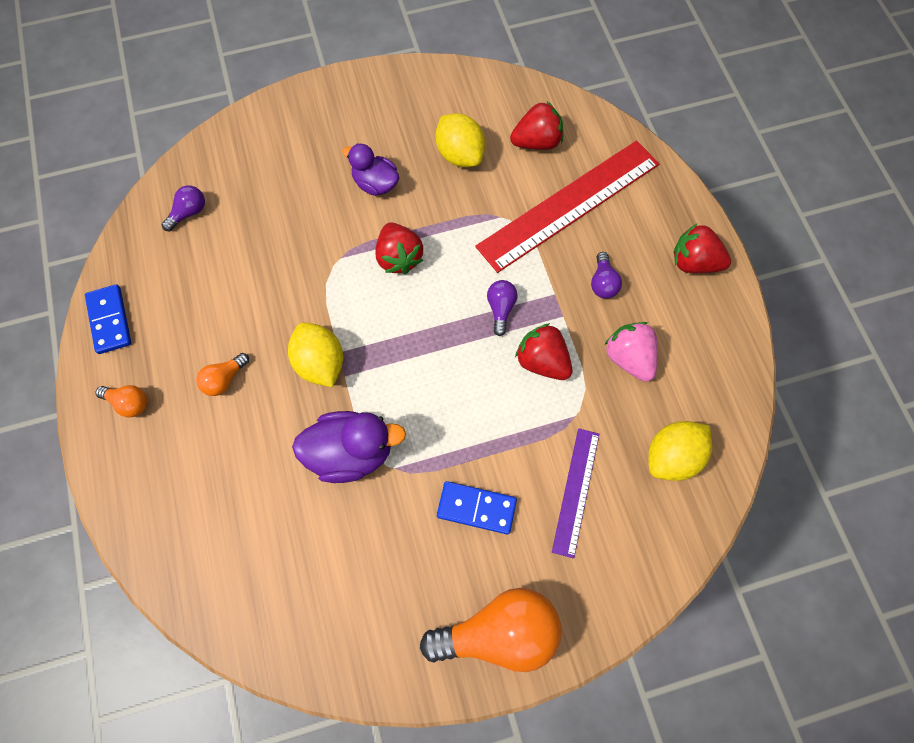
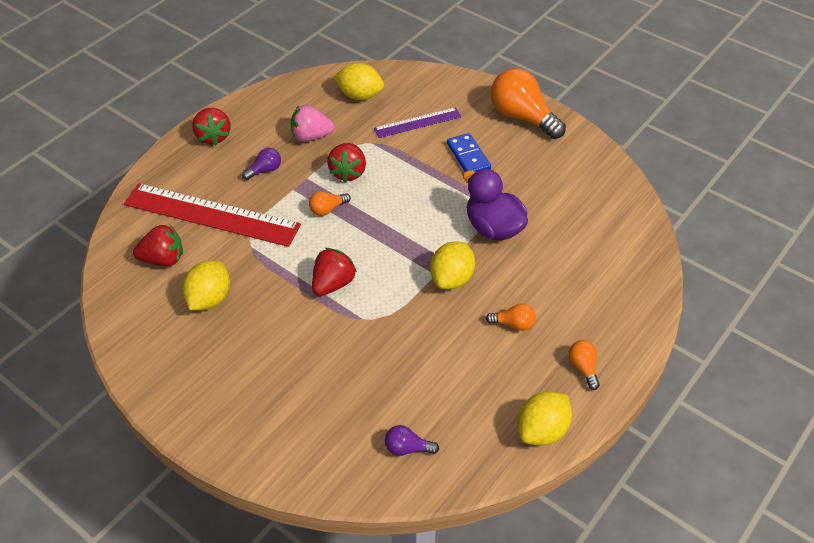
camera: 125 degrees left, 20 degrees down
blue domino [85,284,131,354] -> yellow lemon [518,391,572,446]
purple duck [342,143,399,196] -> none
purple light bulb [487,280,517,336] -> orange light bulb [309,191,351,216]
red strawberry [510,102,563,150] -> red strawberry turned 135 degrees clockwise [133,224,183,266]
pink strawberry [604,322,658,382] -> pink strawberry turned 60 degrees clockwise [290,104,335,142]

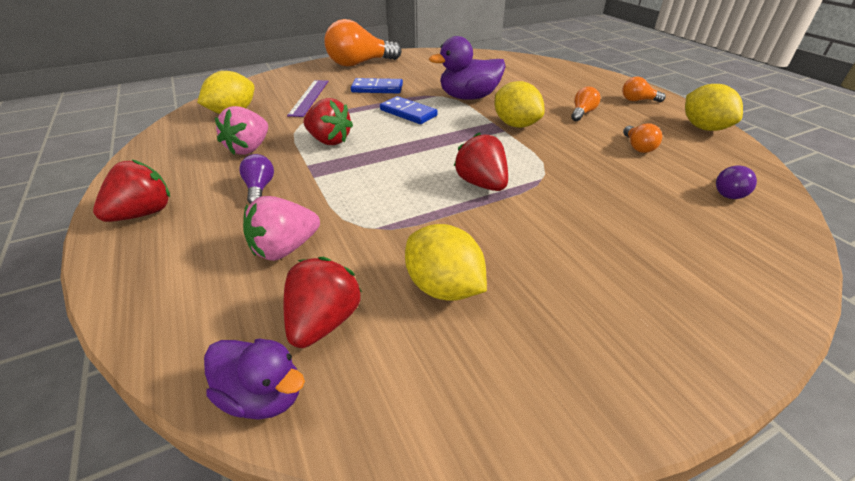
camera: 65 degrees left, 10 degrees down
red ruler [124,183,301,247] -> pink strawberry [243,196,320,261]
red strawberry [192,108,231,145] -> red strawberry turned 60 degrees counterclockwise [93,159,170,222]
orange light bulb [309,191,351,216] -> orange light bulb moved to [623,123,662,153]
none -> purple duck [204,339,305,420]
none -> blue domino [380,96,438,124]

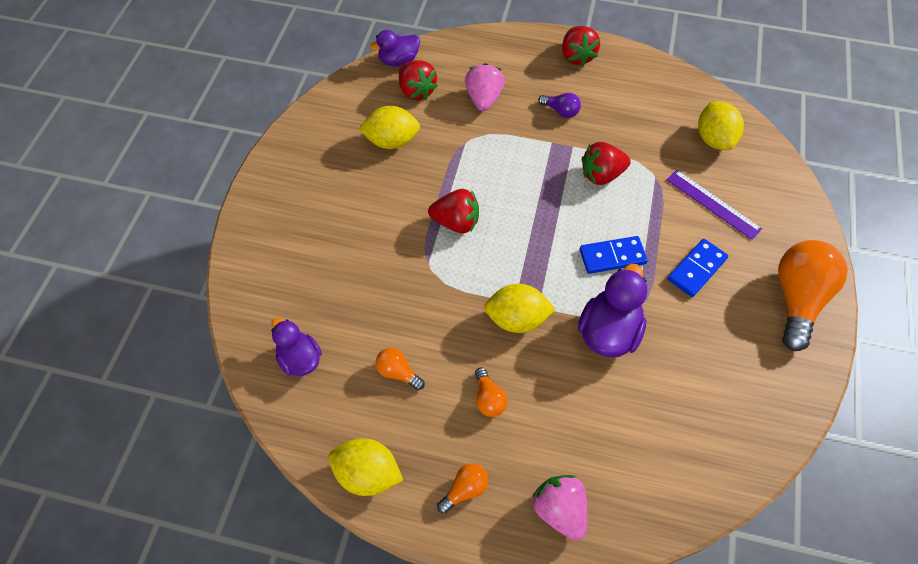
camera: 130 degrees right, 20 degrees up
pink strawberry [215,106,268,155] -> pink strawberry moved to [532,475,587,541]
purple light bulb [716,165,757,199] -> purple duck [271,318,322,376]

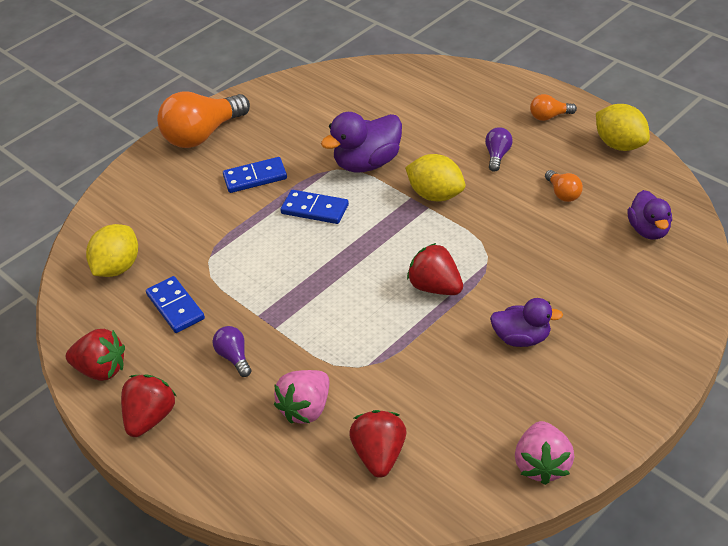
camera: 145 degrees left, 15 degrees down
yellow lemon [359,106,420,149] -> none
purple duck [370,30,420,66] -> purple duck moved to [490,298,563,347]
orange light bulb [475,368,508,417] -> purple light bulb [485,127,513,172]
pink strawberry [532,475,587,541] -> pink strawberry moved to [515,421,575,485]
red strawberry [582,142,631,185] -> red strawberry moved to [66,329,125,381]
purple ruler [666,170,762,240] -> none
none -> blue domino [146,276,205,333]

